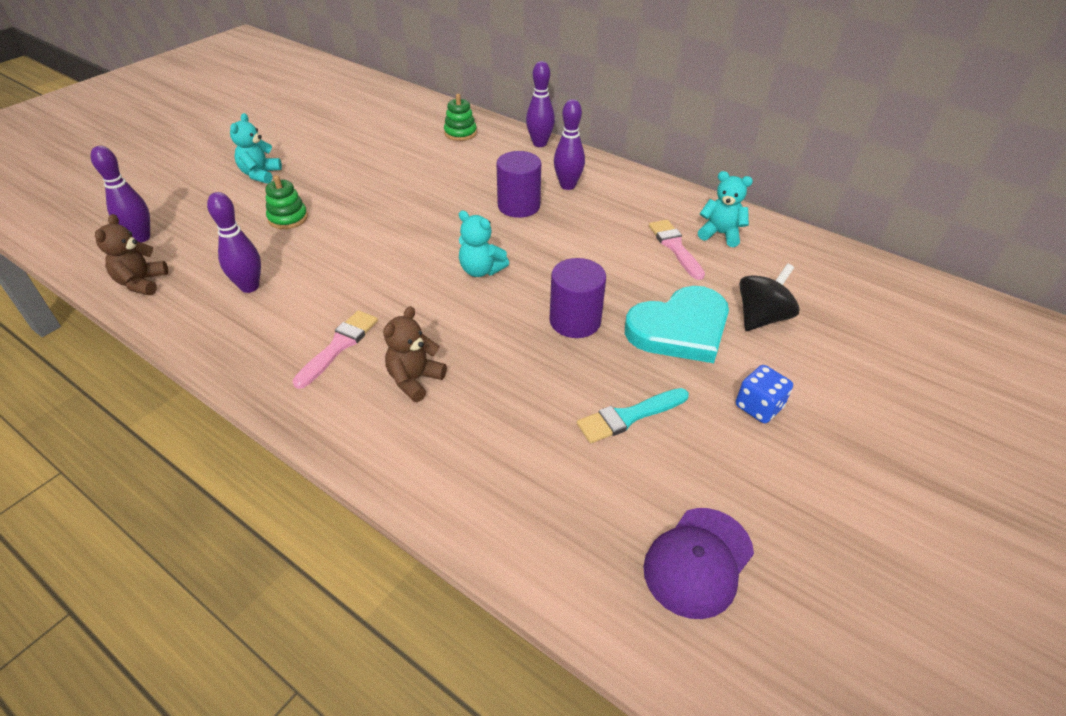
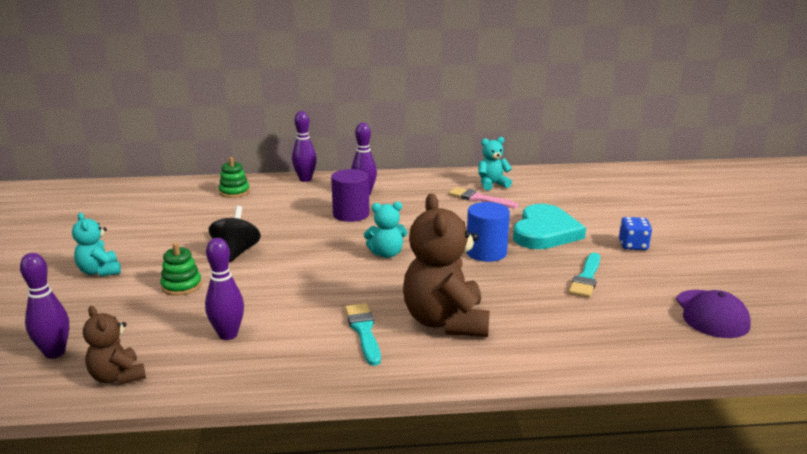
camera: 40 degrees left, 20 degrees down
pink brush [292,310,378,389] -> turquoise brush [345,303,381,366]
brown teddy bear [383,306,447,402] -> brown teddy bear [403,194,490,337], size x1.86
purple cylinder [549,258,606,338] -> blue cylinder [467,202,510,262]
black spinning top [739,263,800,331] -> black spinning top moved to [208,206,261,262]

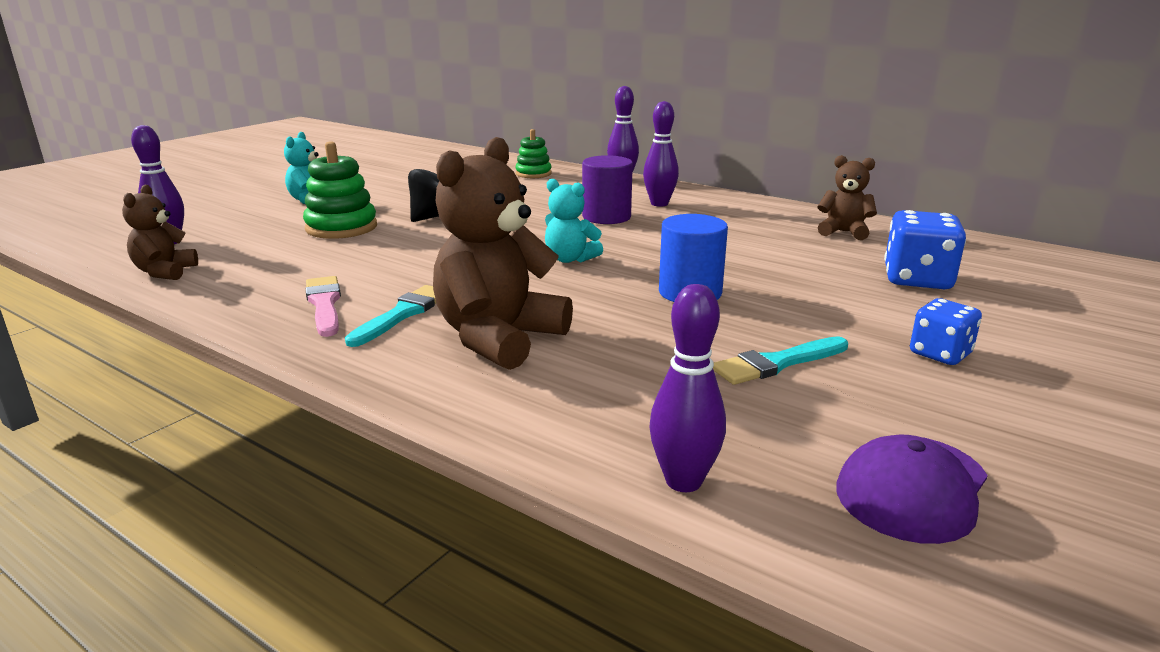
camera: 40 degrees right, 0 degrees up
green stacking toy [160,243,202,296] -> green stacking toy [303,141,377,239], size x1.56
purple bowling pin [205,238,244,340] -> purple bowling pin moved to [649,284,726,492]
pink brush [449,187,518,209] -> pink brush moved to [306,276,341,337]
turquoise teddy bear [478,137,512,190] -> brown teddy bear [818,155,877,240]
turquoise heart [513,204,586,249] -> none
none -> blue dice [884,210,966,289]

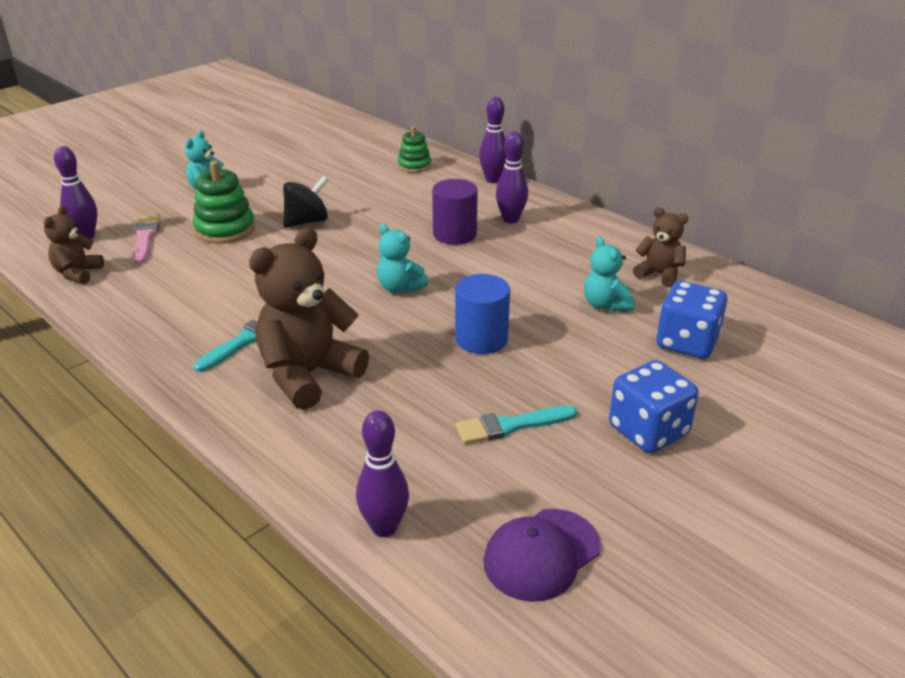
camera: 10 degrees right, 10 degrees up
pink brush [306,276,341,337] -> pink brush moved to [133,215,161,264]
blue dice [910,298,982,365] -> blue dice [609,360,699,453], size x1.56
none -> turquoise teddy bear [584,237,635,312]

